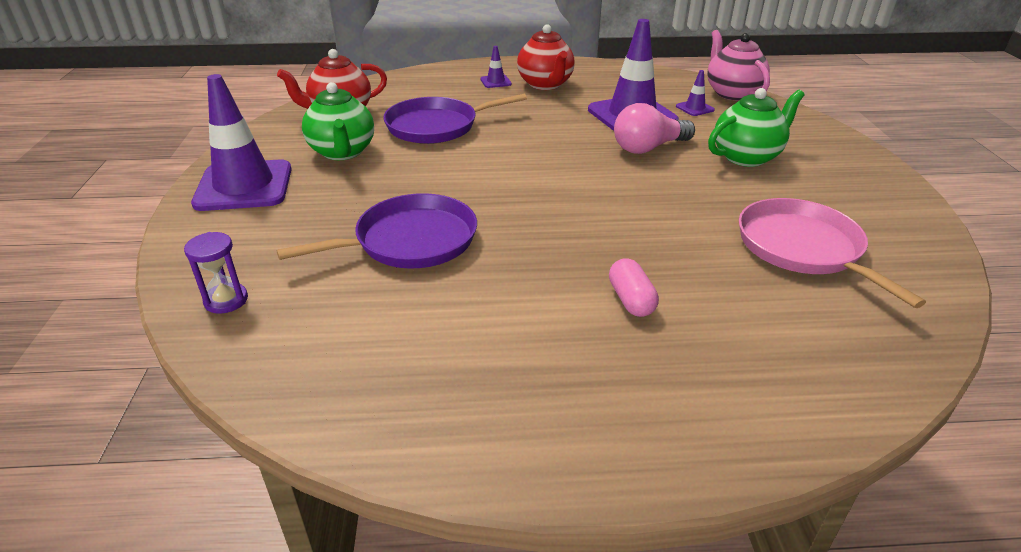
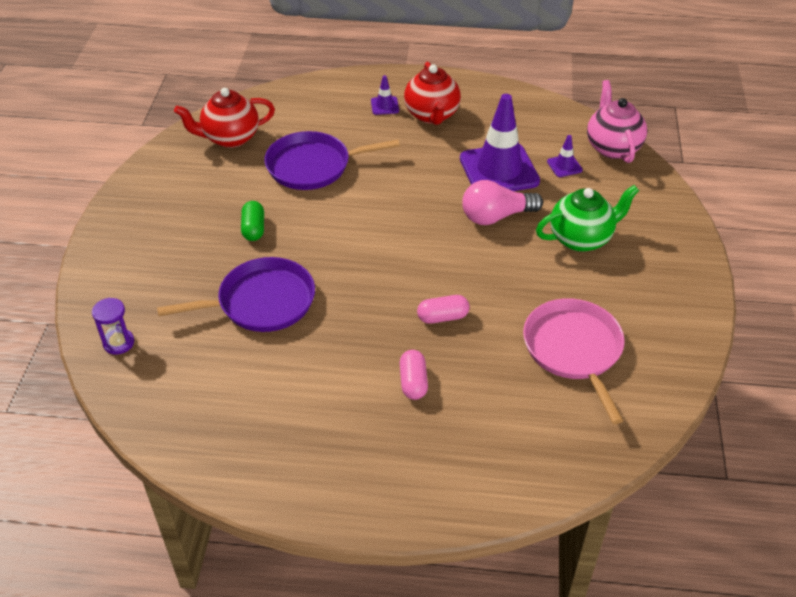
camera: 10 degrees right, 10 degrees up
purple traffic cone [191,74,292,211] -> none
green teapot [302,82,374,160] -> none
none -> green capsule [241,201,264,241]
none -> pink capsule [417,295,470,324]

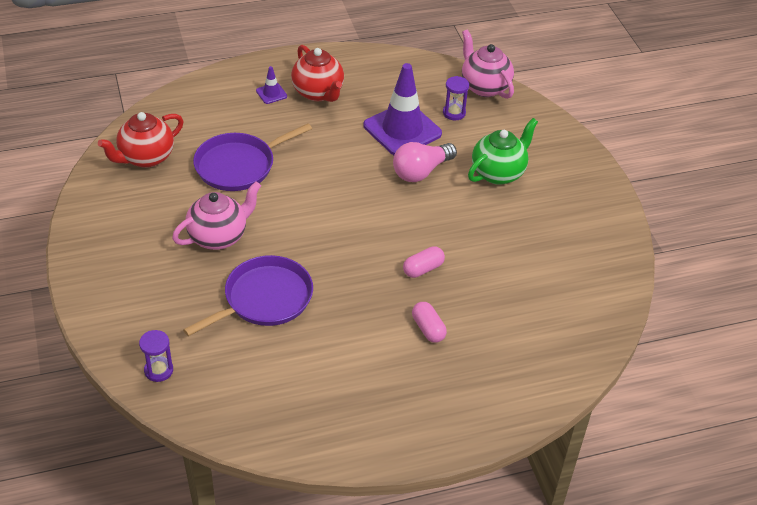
camera: 25 degrees left, 0 degrees up
green capsule [241,201,264,241] -> pink teapot [172,182,261,250]
pink pan [523,298,625,424] -> none
purple traffic cone [547,135,583,177] -> purple hourglass [443,76,469,120]

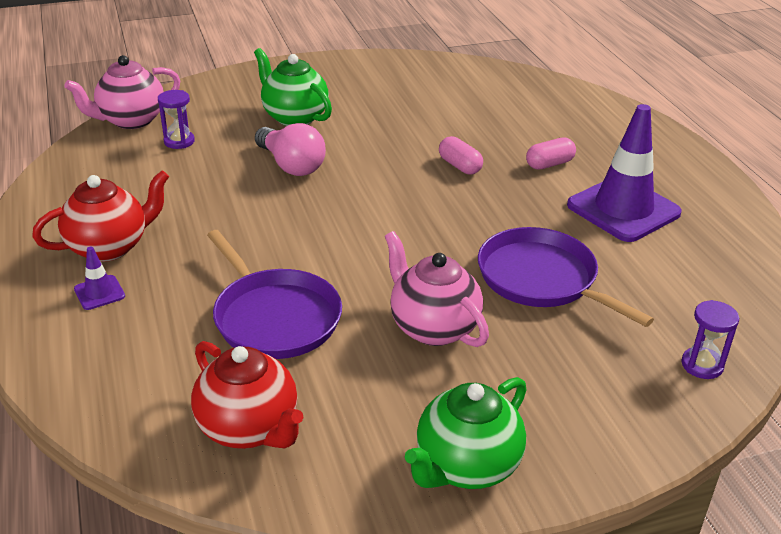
camera: 90 degrees left, 10 degrees down
purple traffic cone [363,63,442,155] -> purple traffic cone moved to [567,104,682,242]
none -> green teapot [405,377,526,489]

